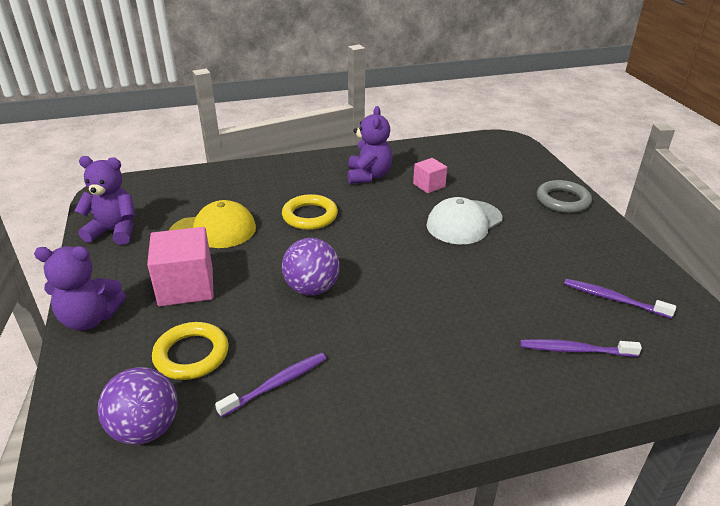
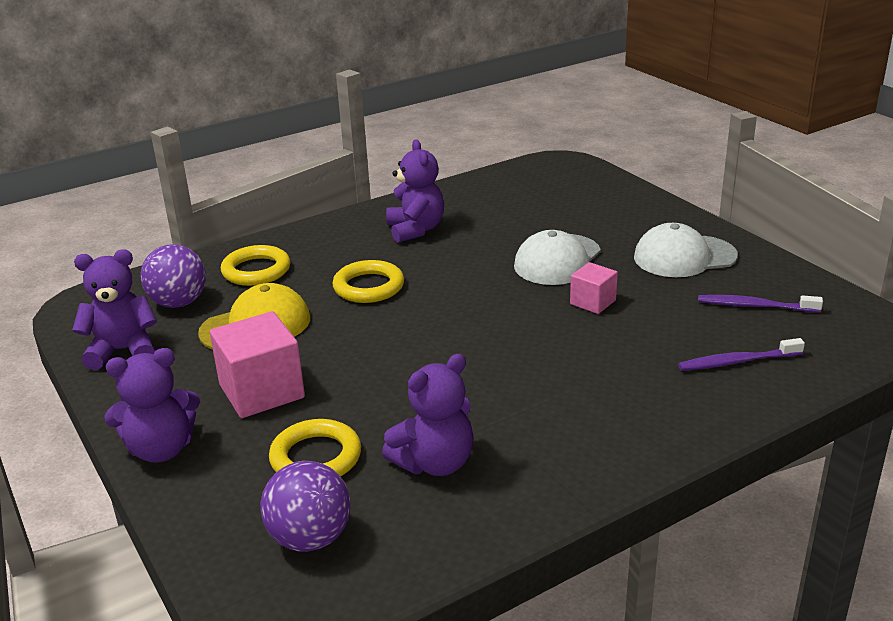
camera: 15 degrees left, 5 degrees down
purple toothbrush [215,353,326,418] -> purple teddy bear [382,354,474,476]
purple ball [282,238,340,296] -> purple ball moved to [140,244,206,308]
pink cube [413,158,447,193] -> pink cube moved to [570,262,618,314]
grey ring [537,180,592,213] -> none
none -> yellow ring [221,245,290,286]
none -> white cap [634,223,738,277]

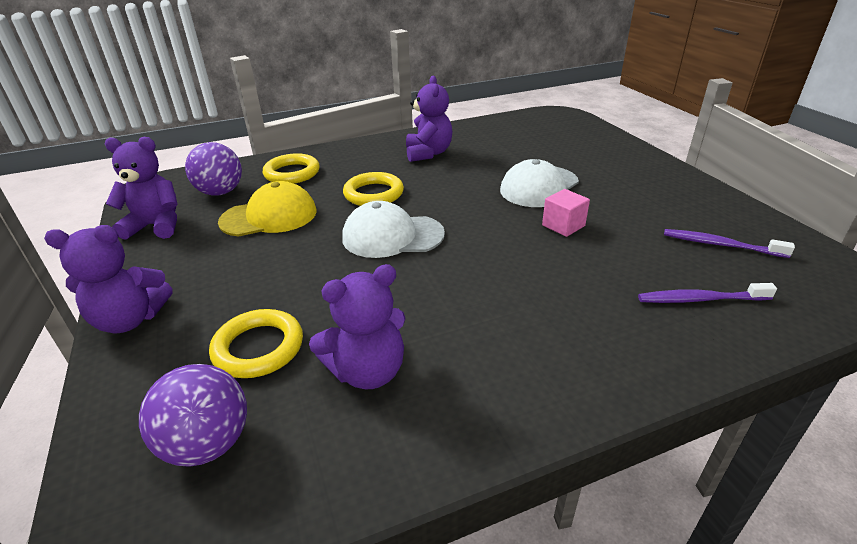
camera: 10 degrees right, 5 degrees up
pink cube [210,311,305,418] -> none
white cap [634,223,738,277] -> white cap moved to [343,201,445,258]

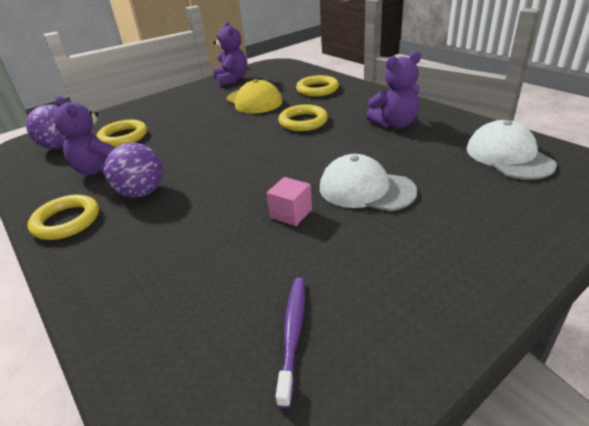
camera: 75 degrees right, 0 degrees up
purple teddy bear [44,225,173,333] -> none
purple ball [185,142,242,195] -> purple ball moved to [104,143,163,198]
white cap [343,201,445,258] -> white cap moved to [467,120,557,180]
purple toothbrush [638,283,777,303] -> none
none -> yellow ring [28,195,99,240]

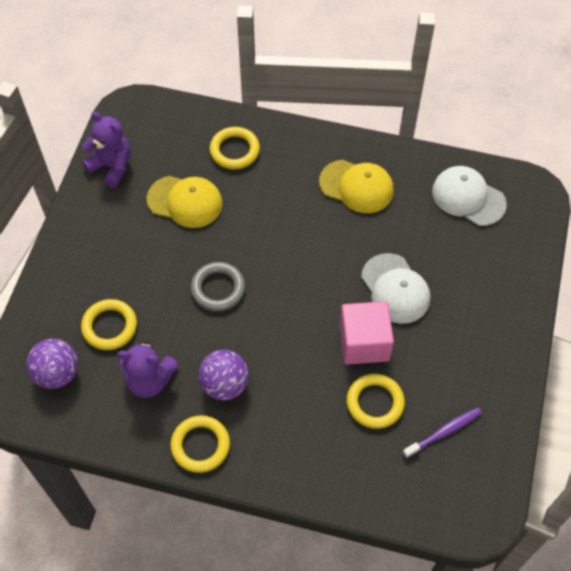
camera: 40 degrees left, 25 degrees up
pink cube [267,177,312,226] -> pink cube [340,301,394,365], size x1.78
purple toothbrush [276,278,305,408] -> purple toothbrush turned 90 degrees clockwise [403,407,482,458]
yellow ring [278,105,328,131] -> yellow ring moved to [347,374,405,429]
white cap [320,154,417,211] -> white cap turned 105 degrees counterclockwise [361,253,430,324]
purple teddy bear [366,51,421,128] -> yellow cap [319,160,394,213]
none -> grey ring [191,262,245,311]

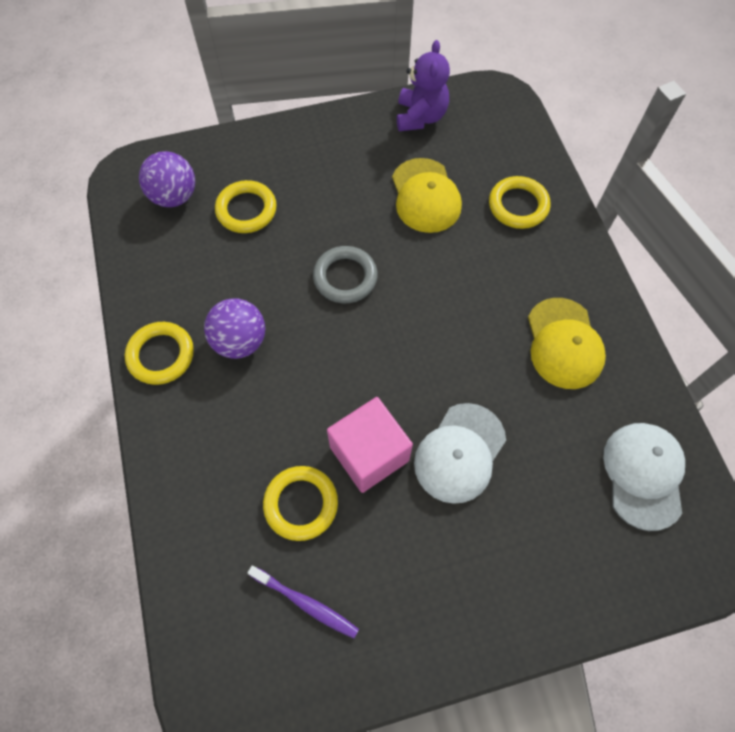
camera: 60 degrees right, 5 degrees up
purple teddy bear [117,341,178,398] -> none

